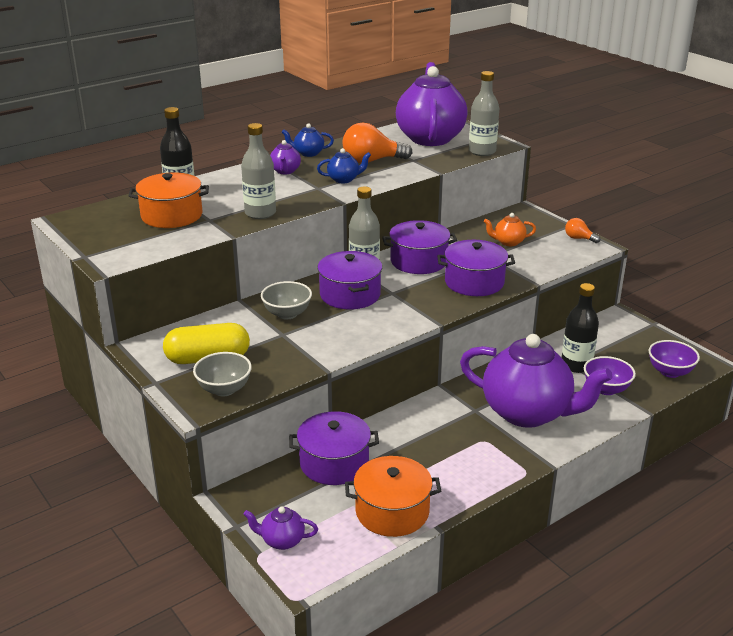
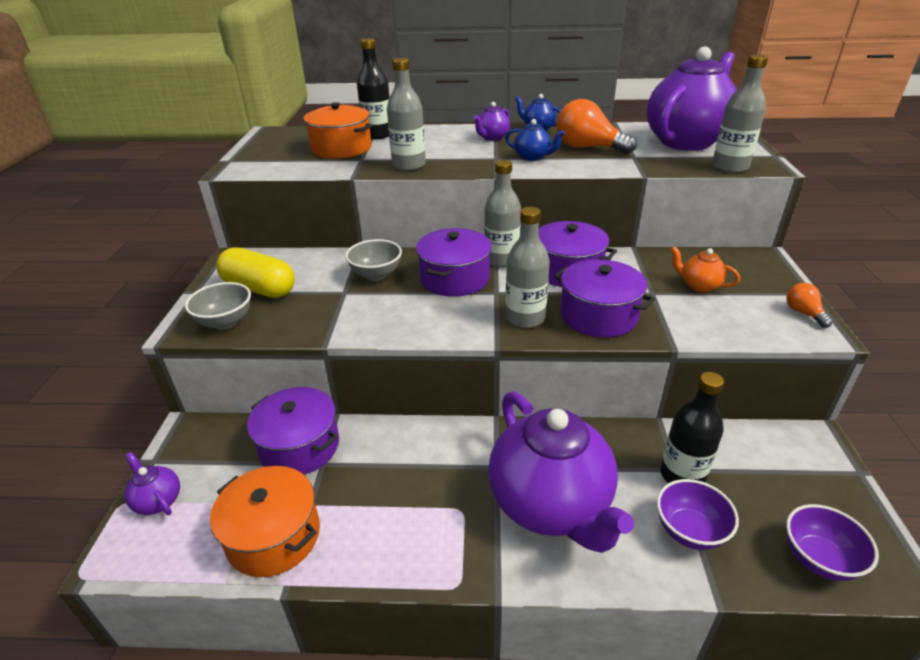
camera: 40 degrees right, 5 degrees up
none -> grey bottle [505,207,550,328]

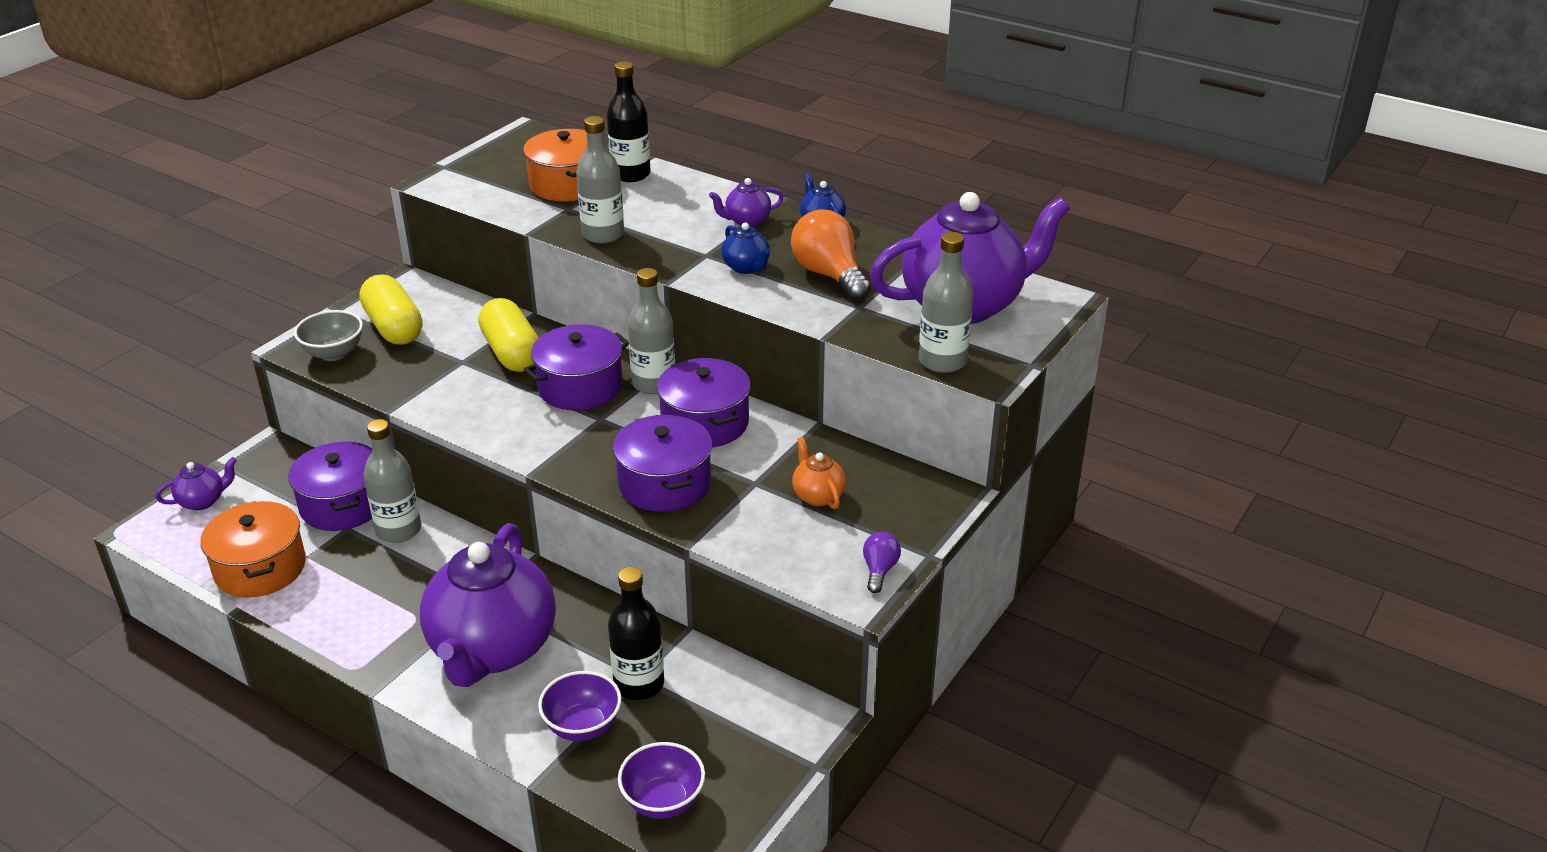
camera: 30 degrees right, 0 degrees up
purple teapot [124,452,180,515] -> purple teapot turned 75 degrees clockwise [155,457,237,510]
grey bowl [345,239,402,281] -> yellow capsule [478,298,539,372]
grey bottle [505,207,550,328] -> grey bottle moved to [364,419,421,543]
orange light bulb [787,283,833,328] -> purple light bulb [863,532,901,593]

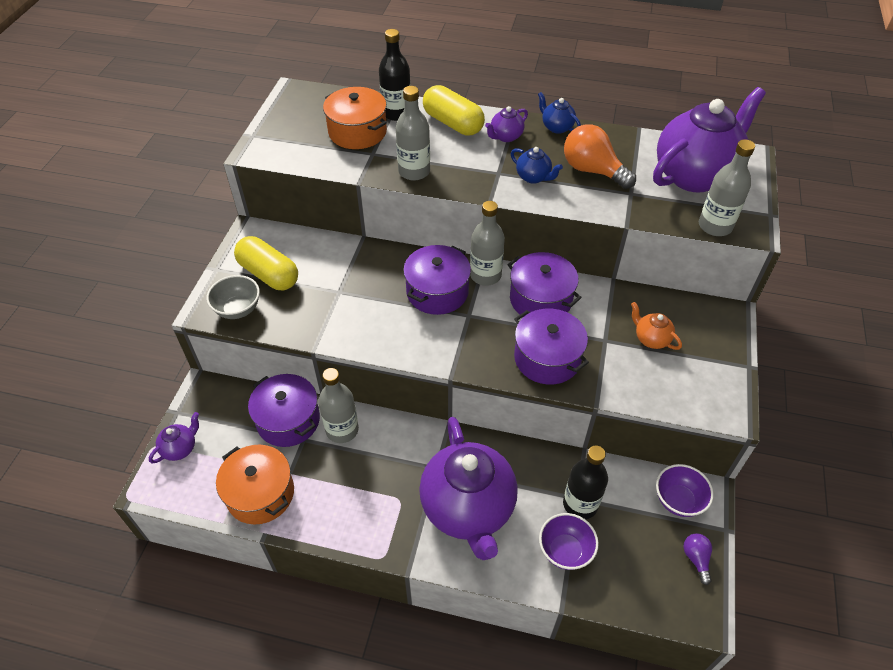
camera: 20 degrees left, 15 degrees up
yellow capsule [478,298,539,372] -> yellow capsule moved to [423,85,485,136]
purple bowl [618,742,705,819] -> purple bowl moved to [656,464,714,517]
purple light bulb [863,532,901,593] -> purple light bulb moved to [684,533,712,585]

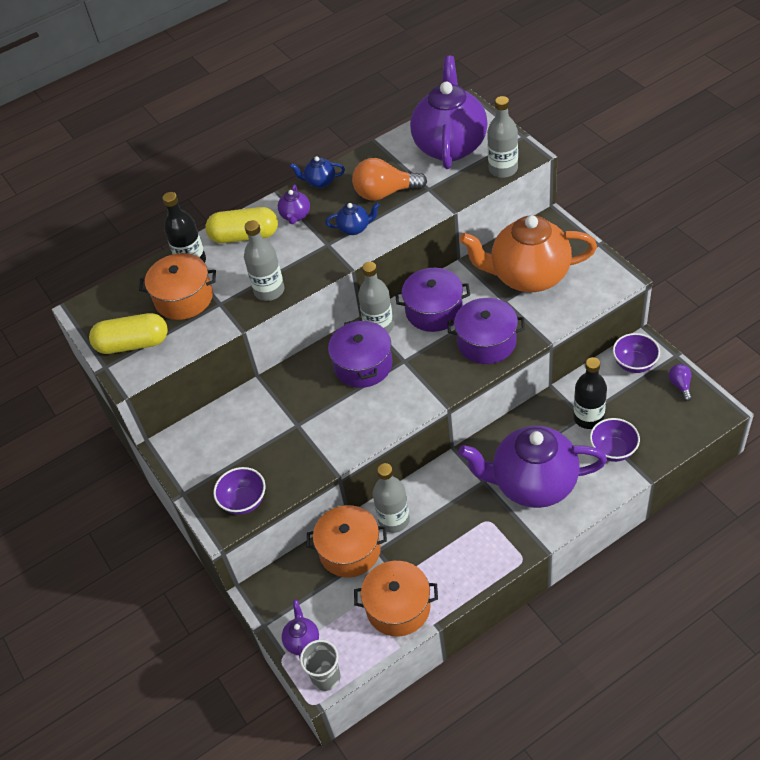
camera: 40 degrees left, 0 degrees up
grey bowl [206,275,260,319] -> purple bowl [213,467,265,515]
yellow capsule [234,236,298,290] -> yellow capsule moved to [89,313,168,354]
purple pot [248,374,320,447] -> orange pot [307,505,387,577]
purple teapot [419,417,518,560] -> purple teapot turned 150 degrees clockwise [458,426,607,508]
orange teapot [631,302,682,350] -> orange teapot [459,215,597,292], size x2.43
purple light bulb [684,533,712,585] -> purple light bulb turned 45 degrees clockwise [669,364,692,401]
none -> grey cup [300,640,341,691]

